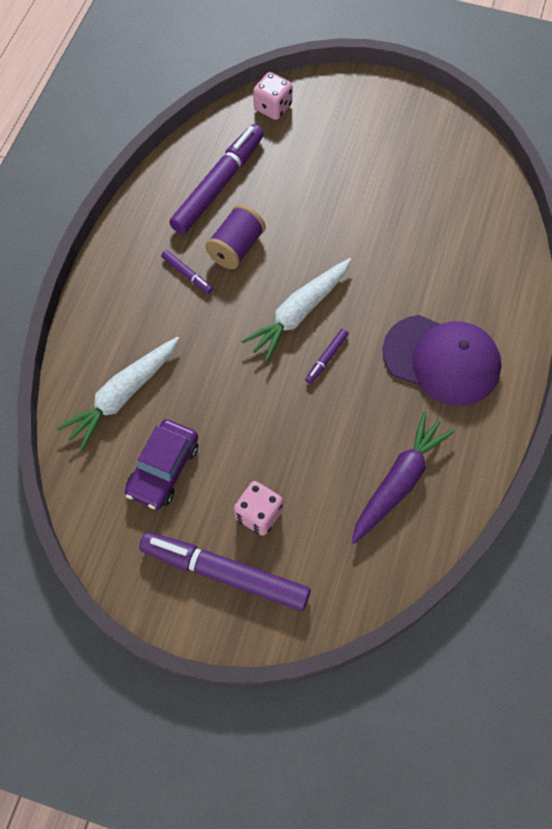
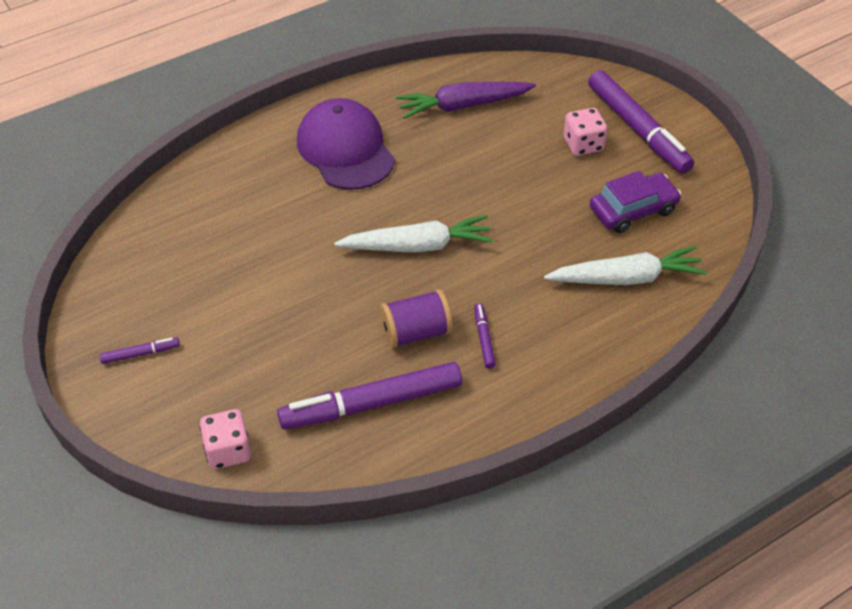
camera: 140 degrees left, 15 degrees down
purple marker [305,329,349,384] -> purple marker moved to [99,337,180,364]

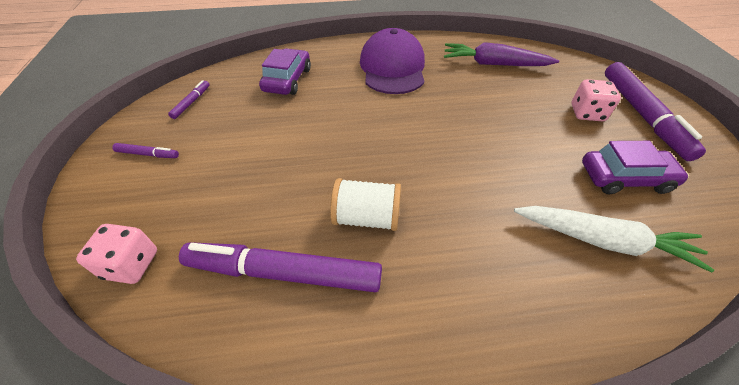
camera: 25 degrees right, 0 degrees up
white carrot [334,215,494,253] -> none
purple spool [380,289,453,349] -> white spool [330,178,401,231]
purple marker [474,303,496,369] -> purple marker moved to [168,80,210,119]
none -> purple car [259,48,311,95]

